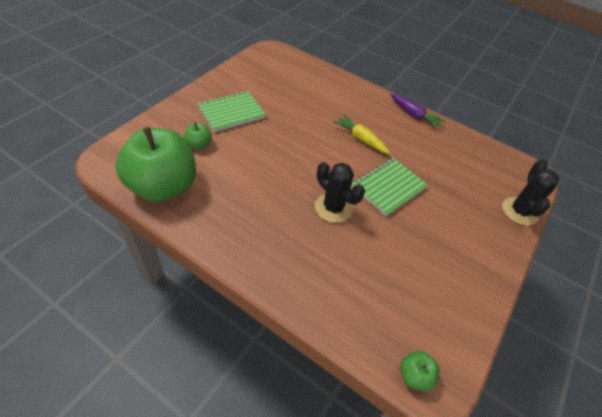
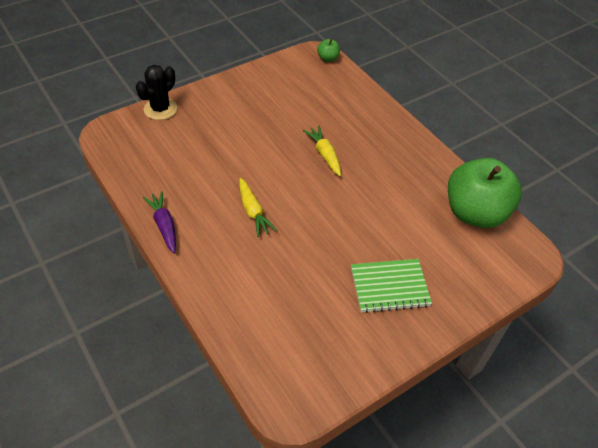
camera: 155 degrees left, 0 degrees up
green apple [184,123,212,149] -> none
black cactus [315,162,365,223] -> yellow carrot [303,126,341,176]
green notebook [352,158,428,216] -> none

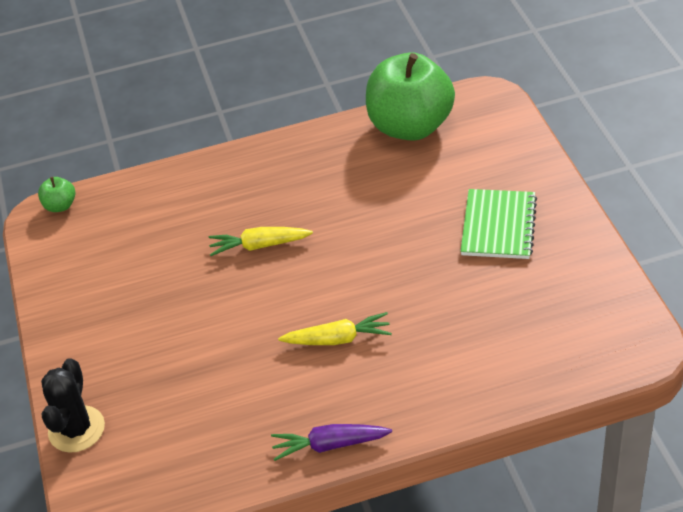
camera: 65 degrees left, 5 degrees down
black cactus [136,65,177,120] -> black cactus turned 45 degrees clockwise [41,358,105,453]

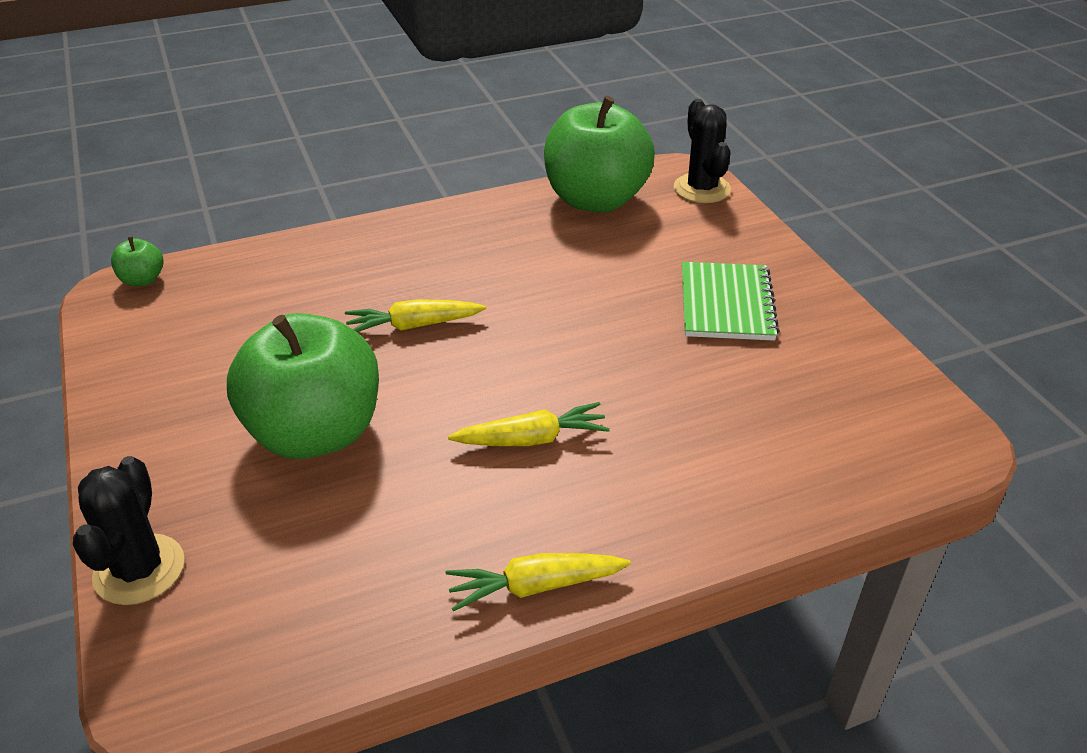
camera: 10 degrees left, 5 degrees down
purple carrot [271,424,392,461] -> yellow carrot [446,553,631,611]
none -> green apple [227,313,379,459]
none -> black cactus [674,99,731,203]

